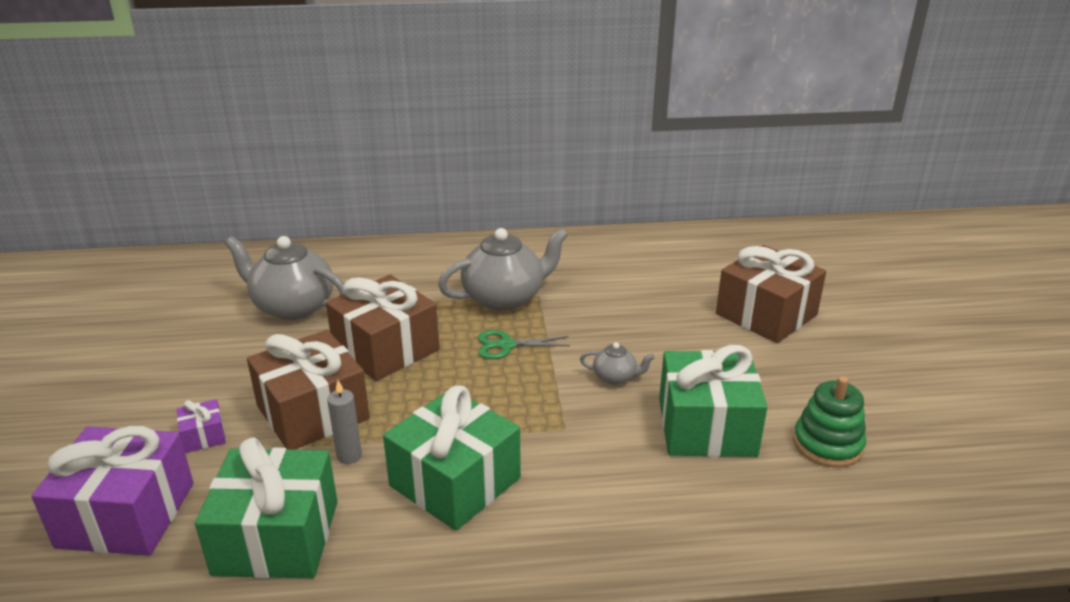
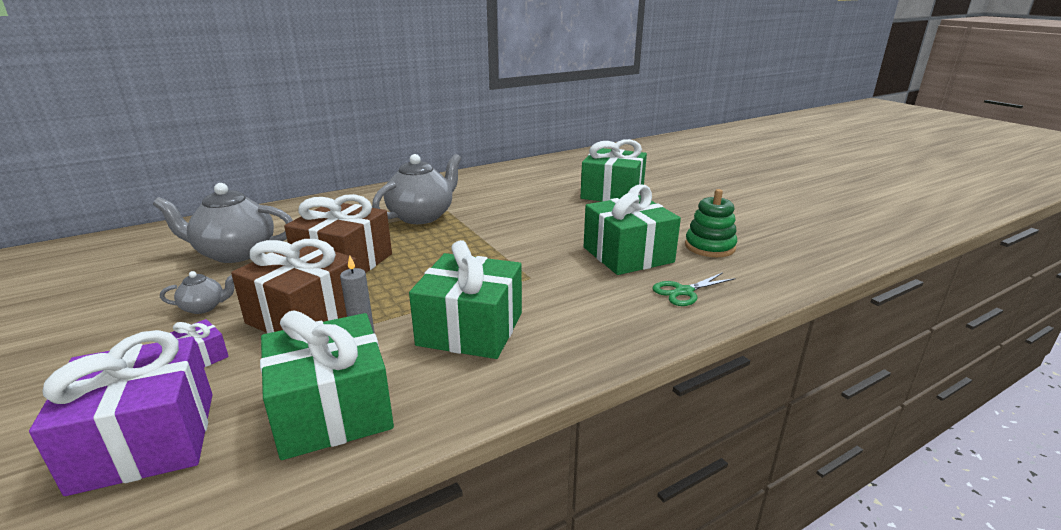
camera: 25 degrees left, 5 degrees down
green scissors [478,330,570,359] -> green scissors moved to [652,272,736,306]
grey teapot [580,342,655,385] -> grey teapot moved to [160,271,234,314]
brown gift [716,245,826,343] -> green gift [580,139,647,201]

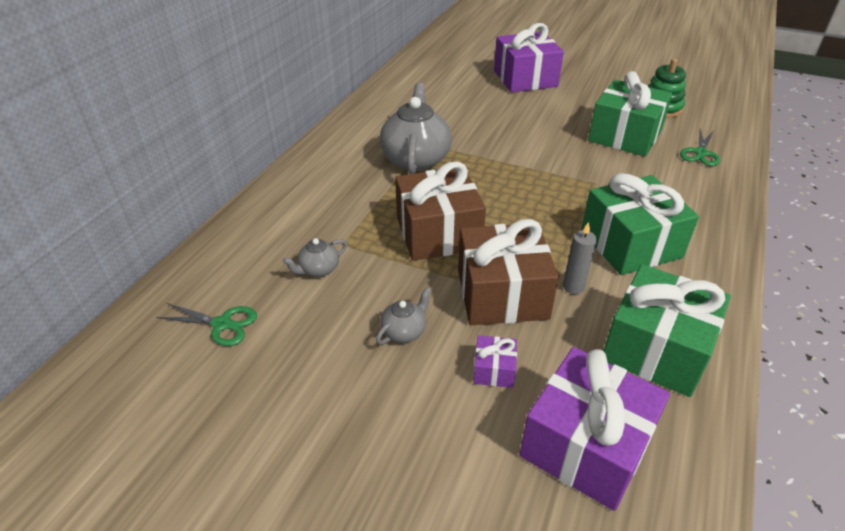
camera: 35 degrees left, 15 degrees up
grey teapot [153,183,293,263] -> grey teapot [283,238,348,277], size x0.47
green gift [580,139,647,201] -> purple gift [494,23,564,93]
none -> green scissors [156,303,257,346]

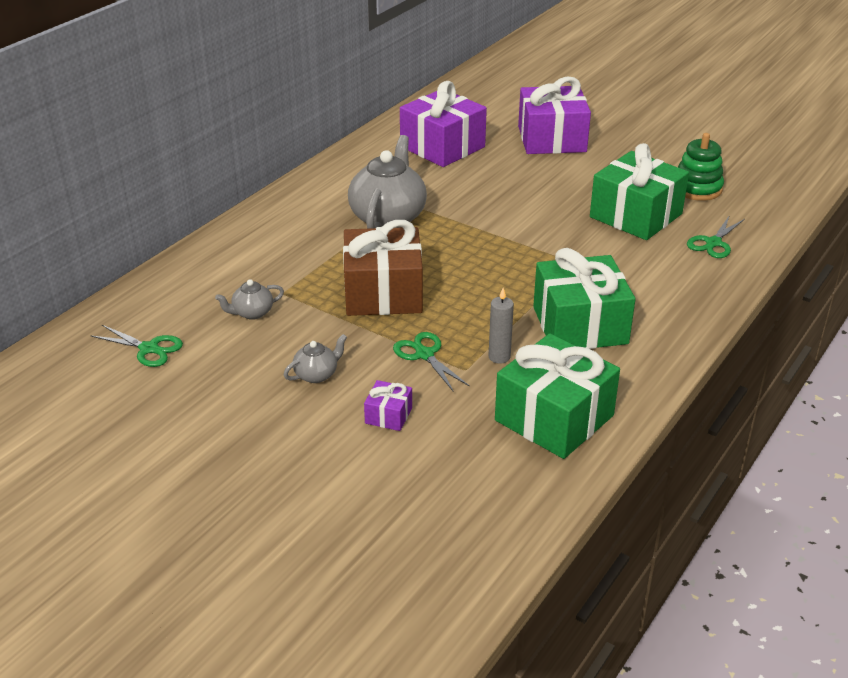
camera: 10 degrees right, 5 degrees down
brown gift [458,219,559,325] -> green scissors [393,332,470,392]
purple gift [520,347,670,511] -> purple gift moved to [400,81,487,167]

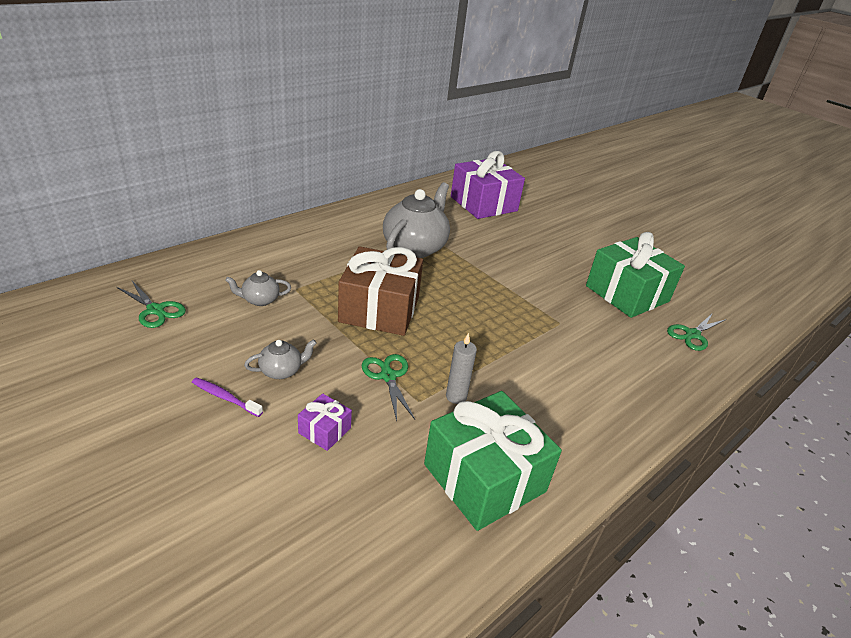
camera: 10 degrees right, 0 degrees up
purple gift [518,76,591,154] -> none
green gift [533,248,635,349] -> none
green stacking toy [678,133,724,201] -> none
none -> purple toothbrush [192,377,263,417]

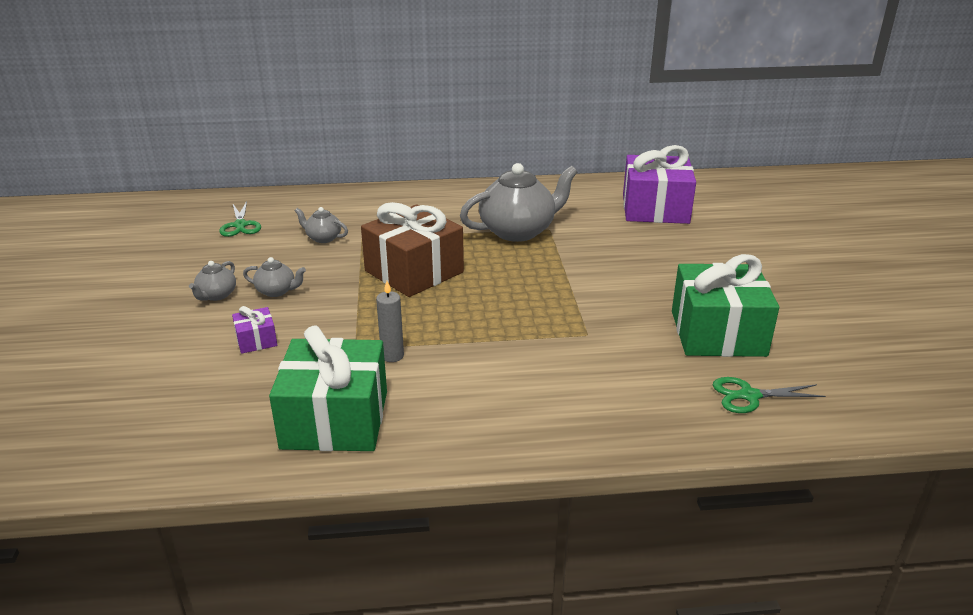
camera: 40 degrees right, 5 degrees down
purple toothbrush [192,377,263,417] -> grey teapot [189,261,236,301]
green scissors [362,354,415,421] -> none

